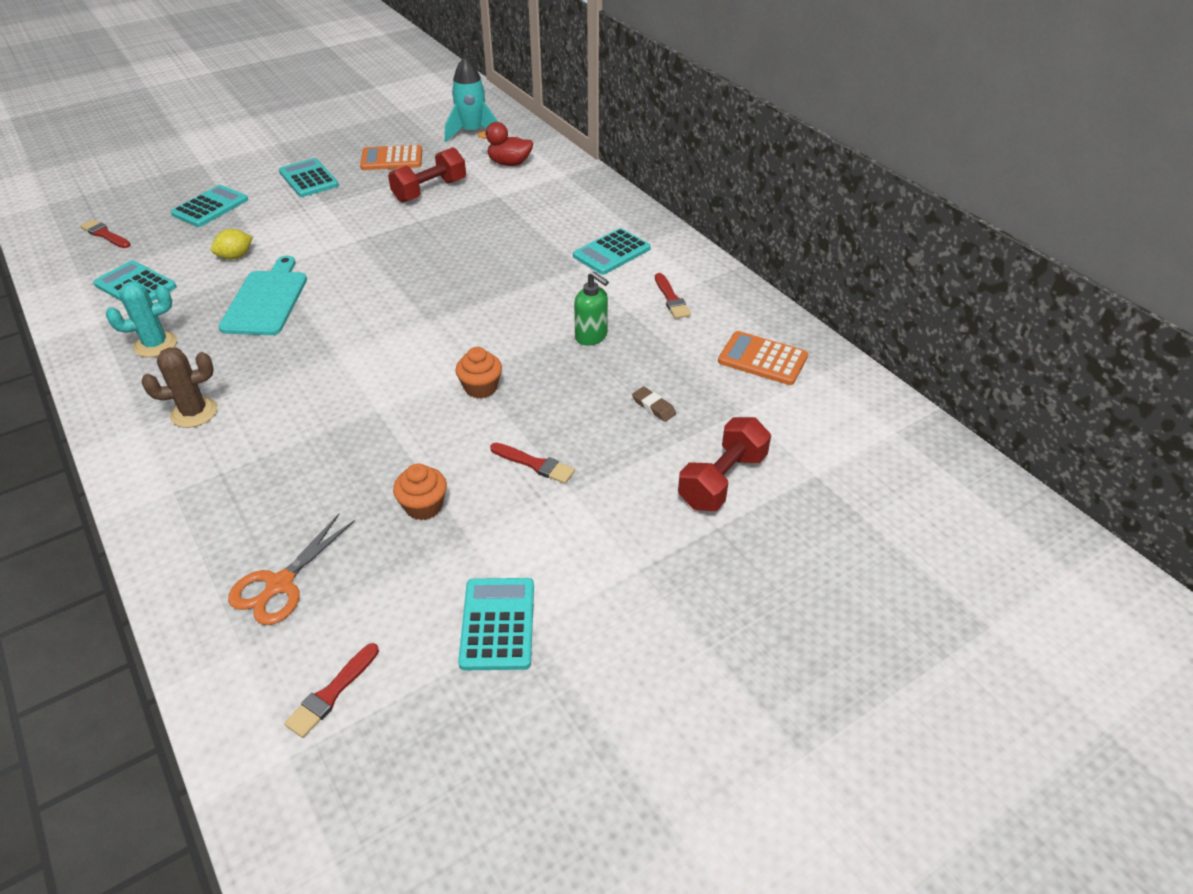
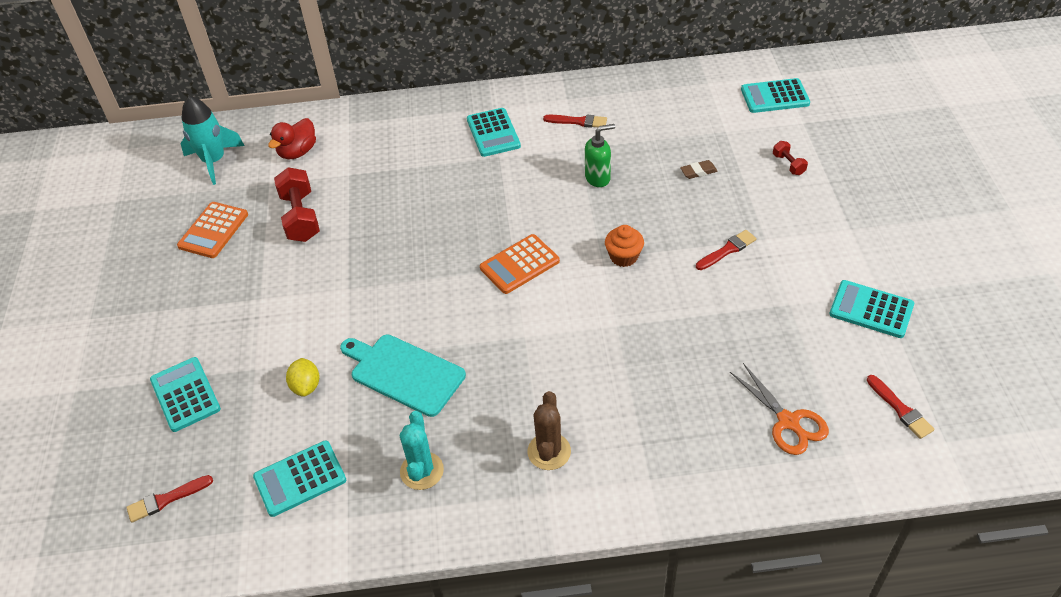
camera: 60 degrees left, 5 degrees up
turquoise calculator [279,158,339,197] -> turquoise calculator moved to [741,78,810,113]
orange cupcake [393,463,447,520] -> none
red dumbbell [678,417,771,511] -> red dumbbell [773,141,808,175], size x0.50
orange calculator [718,331,808,385] -> orange calculator moved to [480,234,560,294]

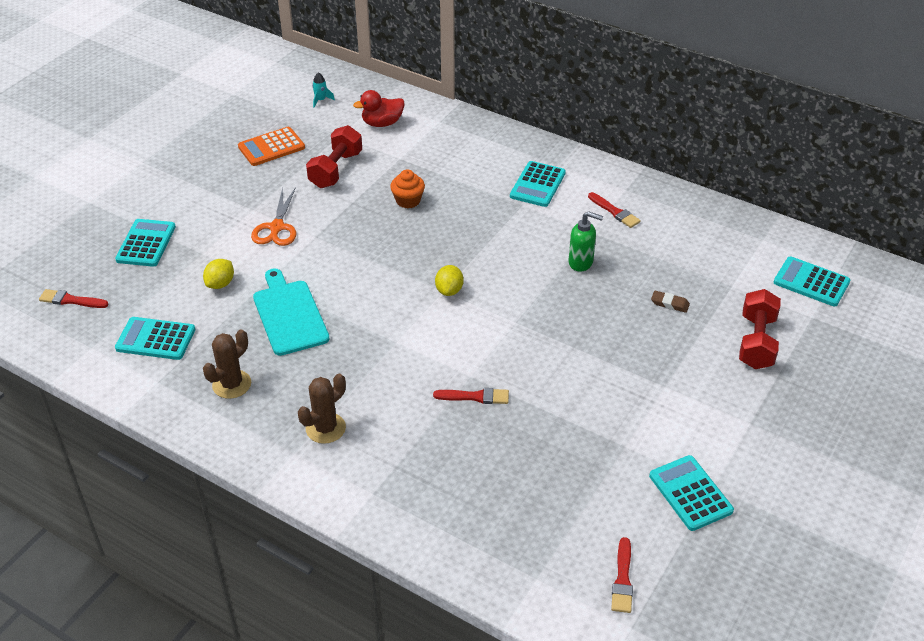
camera: 35 degrees right, 5 degrees down
turquoise rocket [180,96,245,185] -> turquoise rocket [312,73,335,107], size x0.44
turquoise cactus [400,411,444,490] -> brown cactus [203,329,251,399]
orange calculator [480,234,560,294] -> yellow lemon [435,265,464,296]
orange cupcake [605,225,644,267] -> orange cupcake moved to [390,170,425,208]
red brush [696,230,757,270] -> red brush moved to [433,388,509,404]
orange scissors [730,363,829,455] -> orange scissors moved to [251,187,296,246]
red dumbbell [773,141,808,175] -> red dumbbell [739,289,781,369], size x1.99

